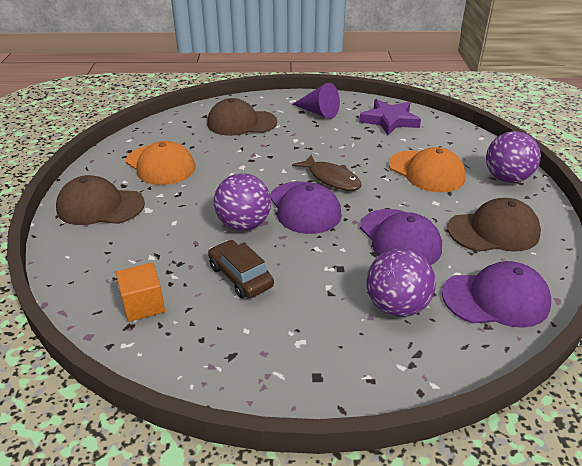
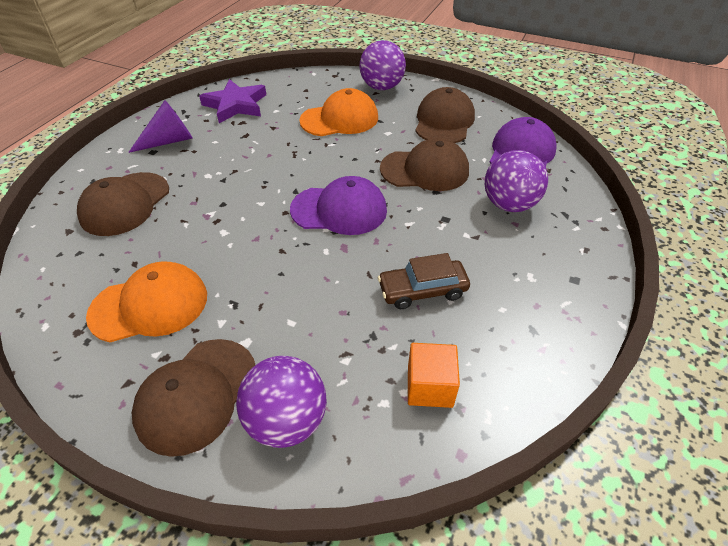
camera: 65 degrees left, 10 degrees up
purple ball [214,173,271,231] -> purple ball moved to [236,356,327,448]
brown fish [292,155,362,191] -> none
purple cap [360,209,442,265] -> brown cap [380,138,469,191]

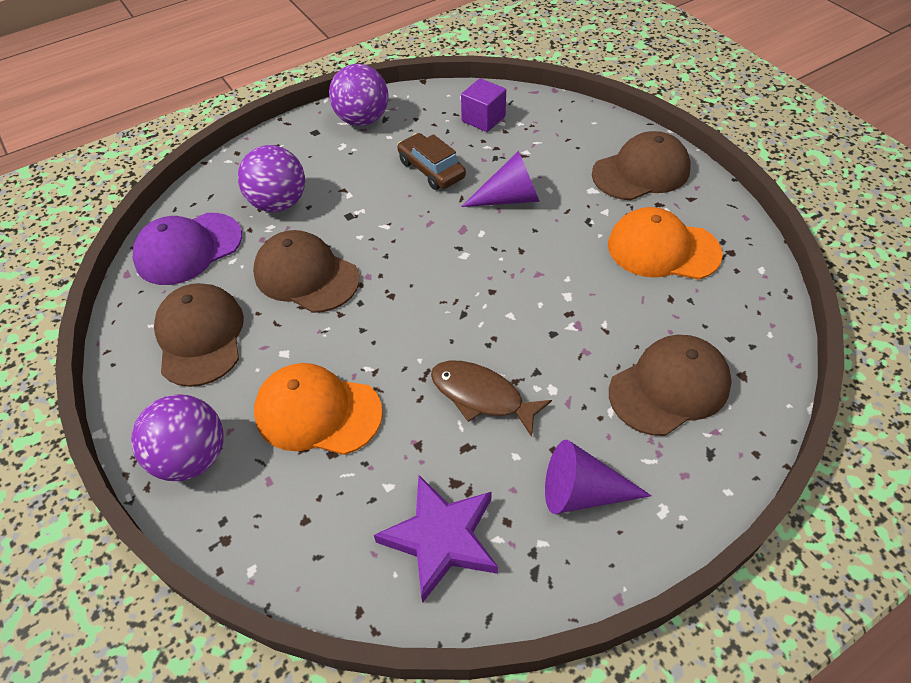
camera: 145 degrees left, 5 degrees up
purple ball [236,356,327,448] -> purple ball moved to [329,64,389,126]
purple cap [290,176,387,235] -> none
brown car [378,253,470,309] -> brown car turned 150 degrees counterclockwise [397,133,466,190]
orange cube [408,343,460,408] -> purple cube [461,78,506,132]
brown cap [415,87,475,143] -> brown cap turned 120 degrees clockwise [154,283,244,387]
none -> brown fish [431,361,552,437]
none -> purple cone [461,151,540,207]

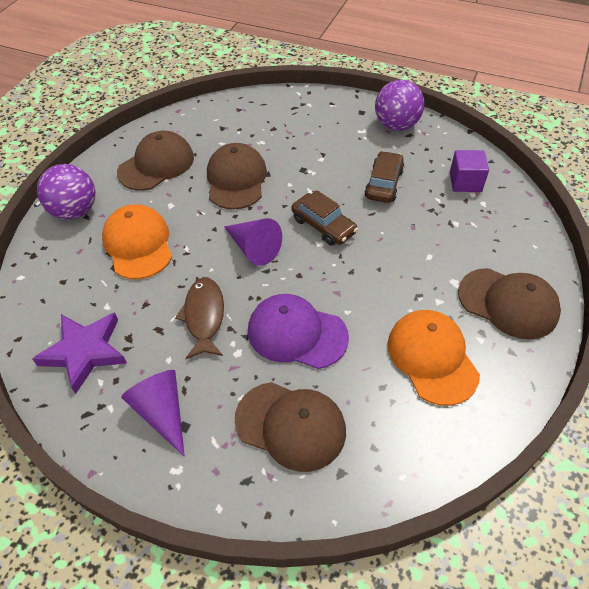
camera: 55 degrees right, 0 degrees up
purple cap [132,213,242,285] -> purple cap moved to [248,294,349,369]
purple ball [238,145,305,212] -> none
purple cone [461,151,540,207] -> purple cone moved to [224,218,282,266]
none -> brown car [291,190,358,246]

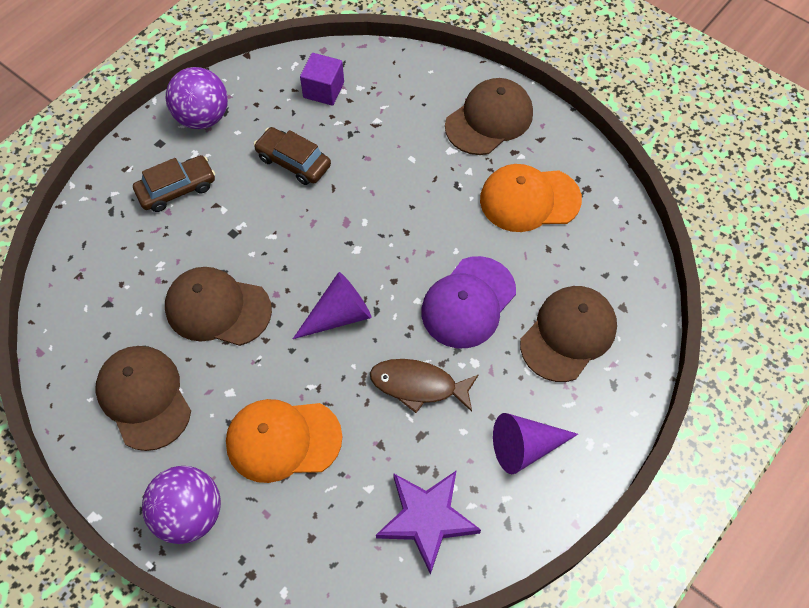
camera: 75 degrees left, 10 degrees up
brown car [291,190,358,246] -> brown car moved to [133,155,215,212]

